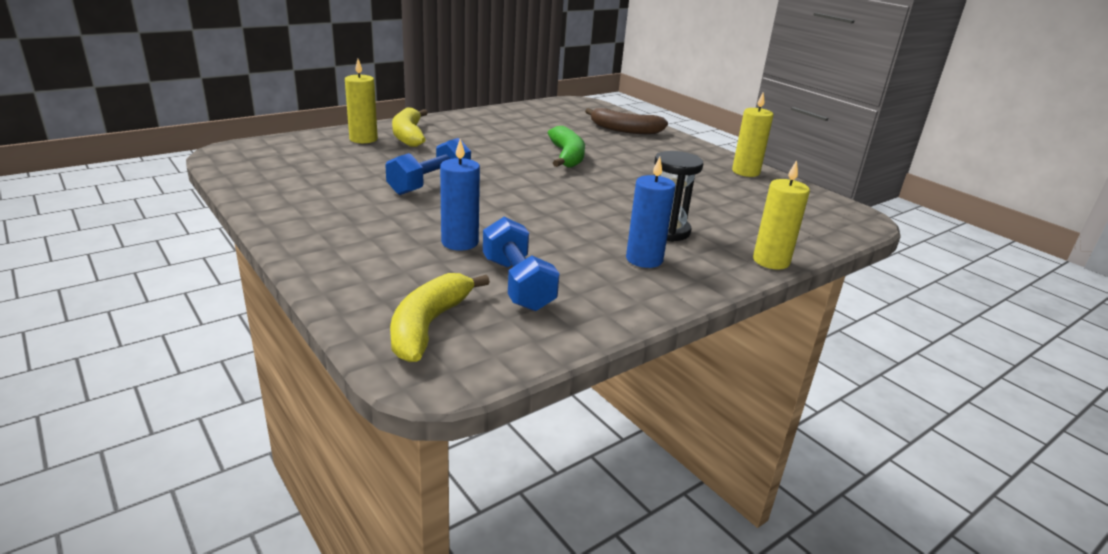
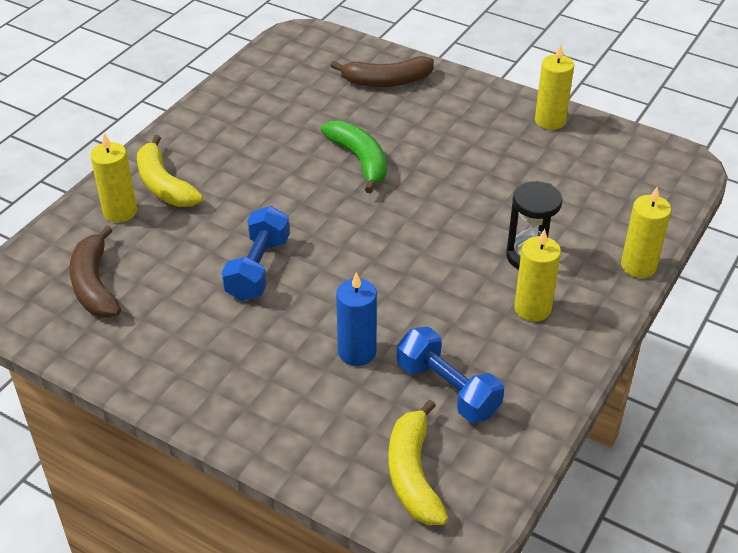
camera: 20 degrees left, 15 degrees up
blue candle [626,157,676,268] -> yellow candle [514,229,561,322]
none -> brown banana [69,226,121,318]

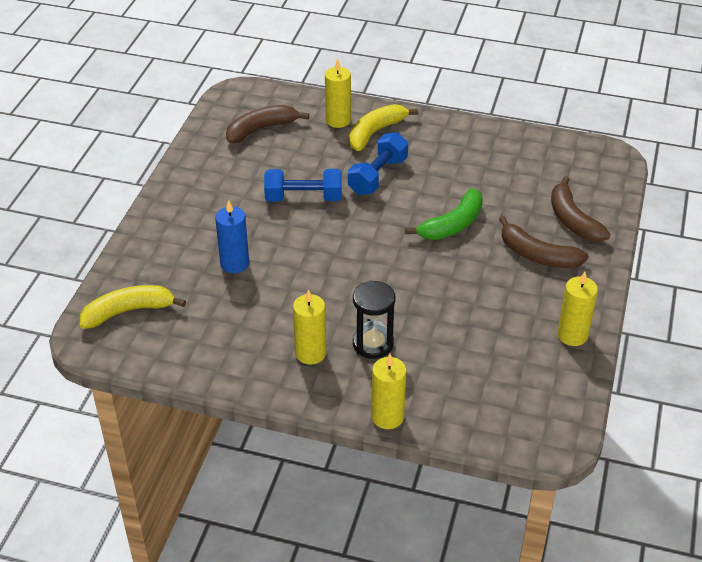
camera: 75 degrees right, 0 degrees up
blue dumbbell [397,327,504,423] -> blue dumbbell moved to [348,132,408,195]
none -> brown banana [499,216,589,268]

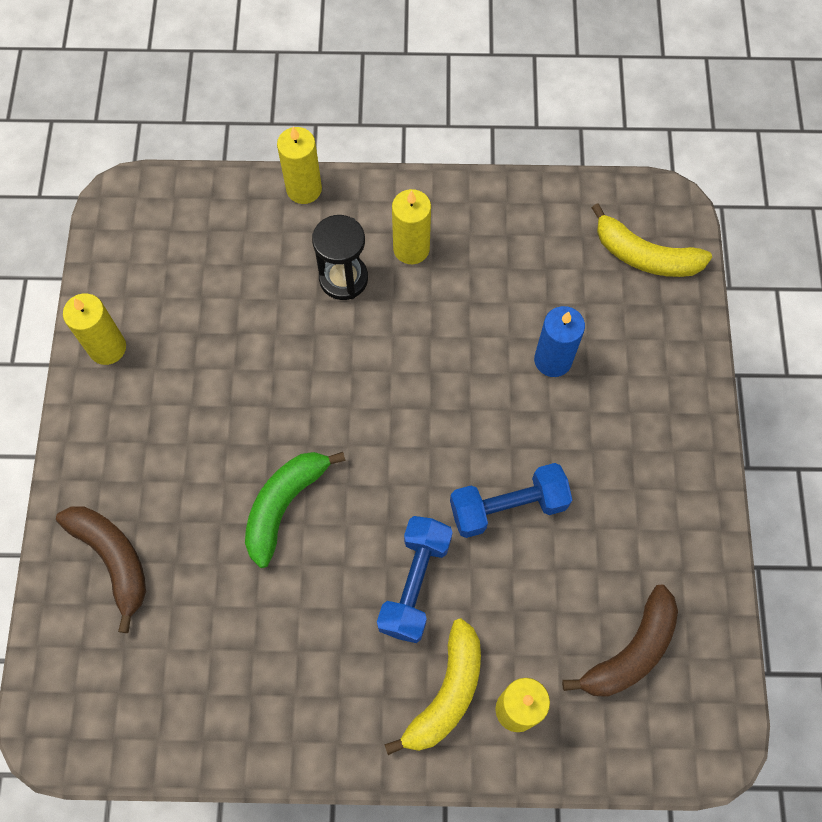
camera: 165 degrees right, 25 degrees up
yellow banana [80,285,186,329] -> yellow banana turned 60 degrees clockwise [592,204,712,277]
brown banana [499,216,589,268] -> none

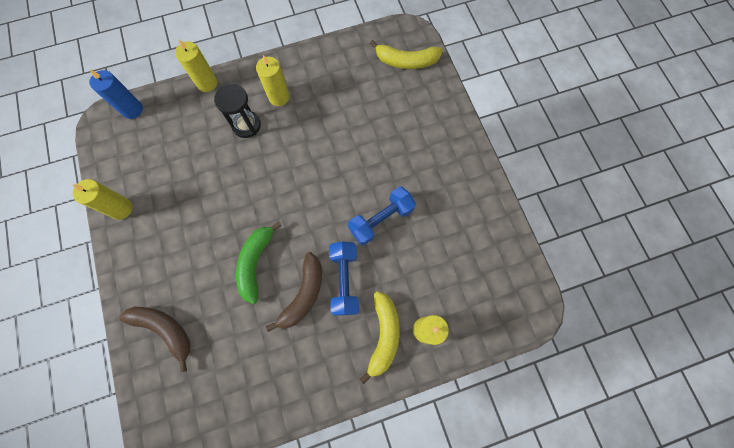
camera: 20 degrees left, 5 degrees up
blue candle [534,306,585,377] -> blue candle moved to [89,70,143,119]
brown banana [562,585,678,697] -> brown banana moved to [266,252,322,332]

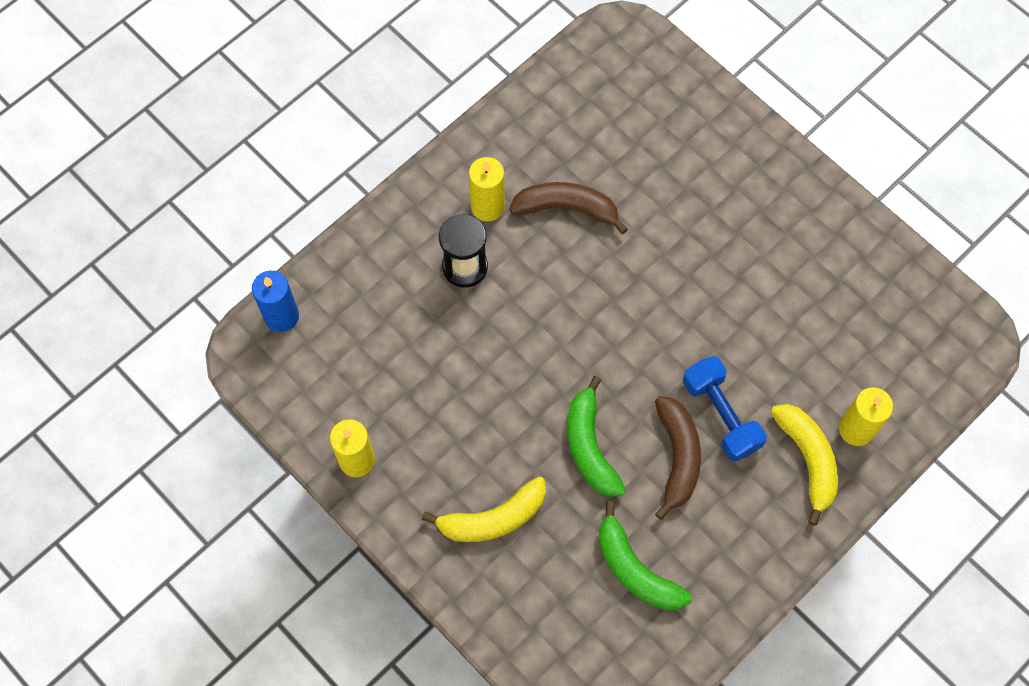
camera: 25 degrees left, 5 degrees down
brown banana [119,307,190,373] -> brown banana moved to [509,182,628,234]
yellow candle [175,40,218,92] -> none
blue dumbbell [348,187,416,245] -> none
yellow banana [370,40,443,69] -> yellow banana moved to [422,477,546,542]
none -> green banana [599,501,692,610]

